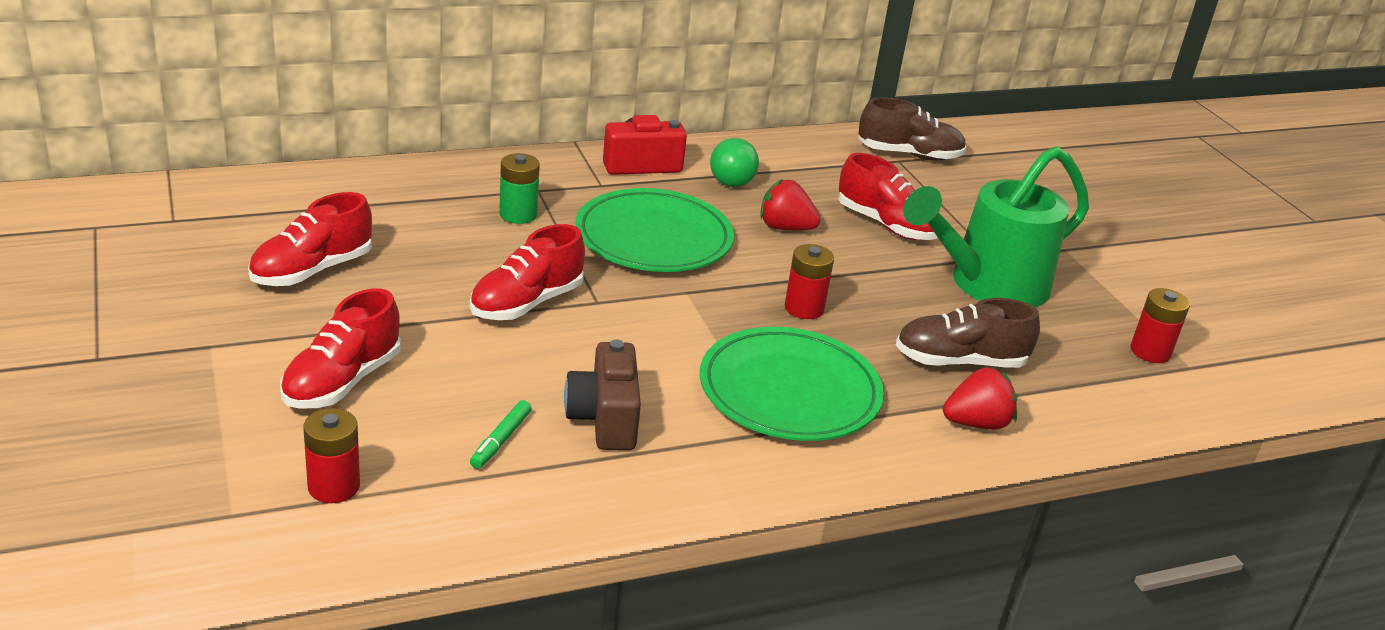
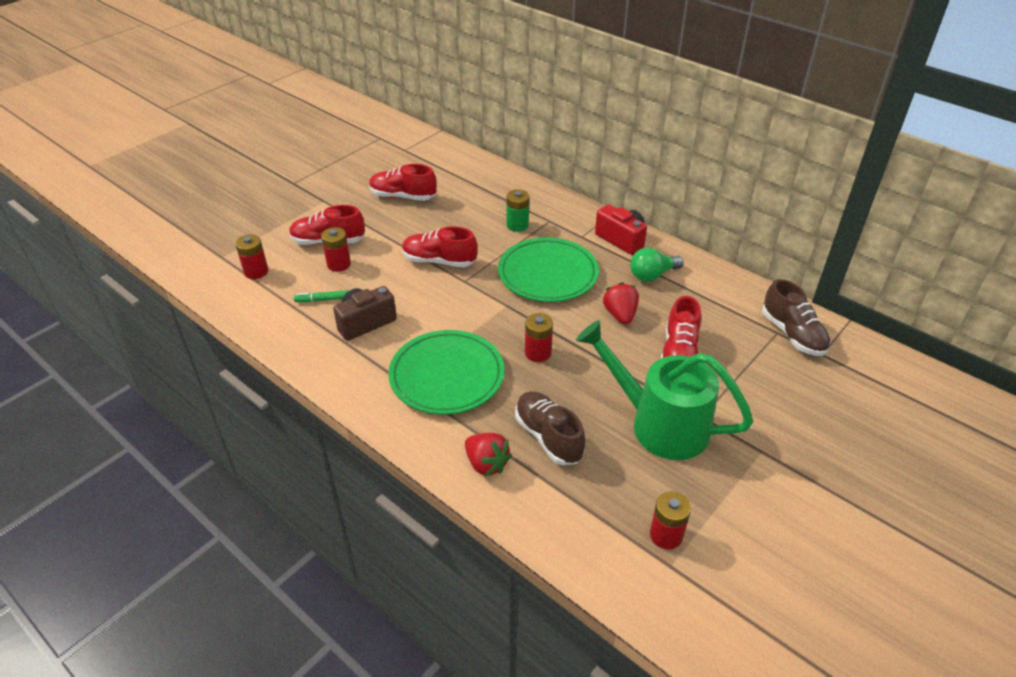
camera: 65 degrees right, 10 degrees up
none -> red battery [321,227,351,272]

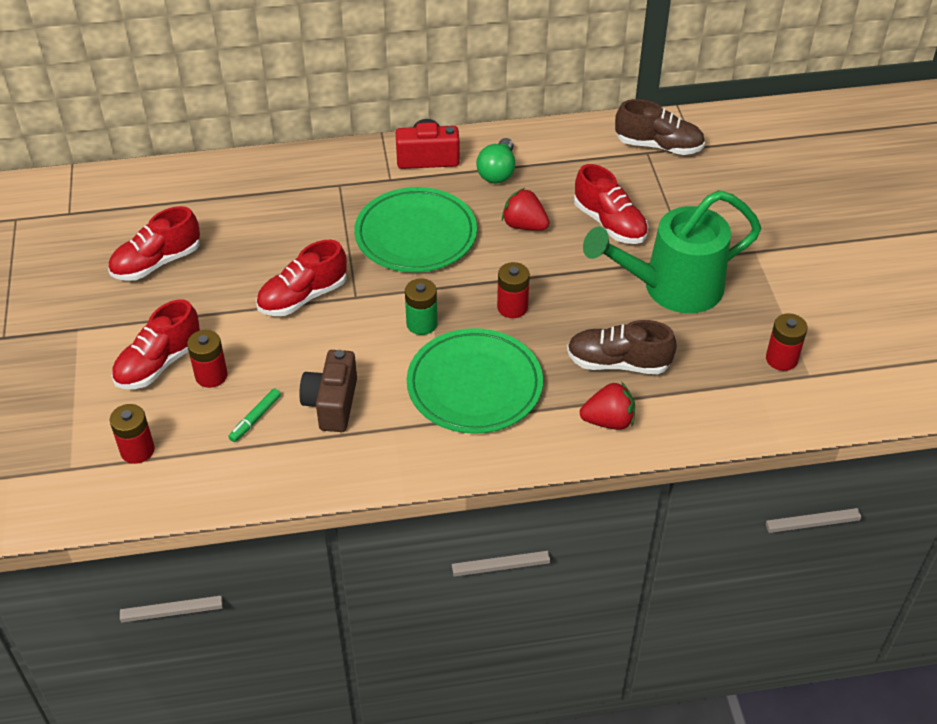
camera: 50 degrees left, 5 degrees up
green battery [506,189,529,232] -> green battery moved to [405,279,438,335]

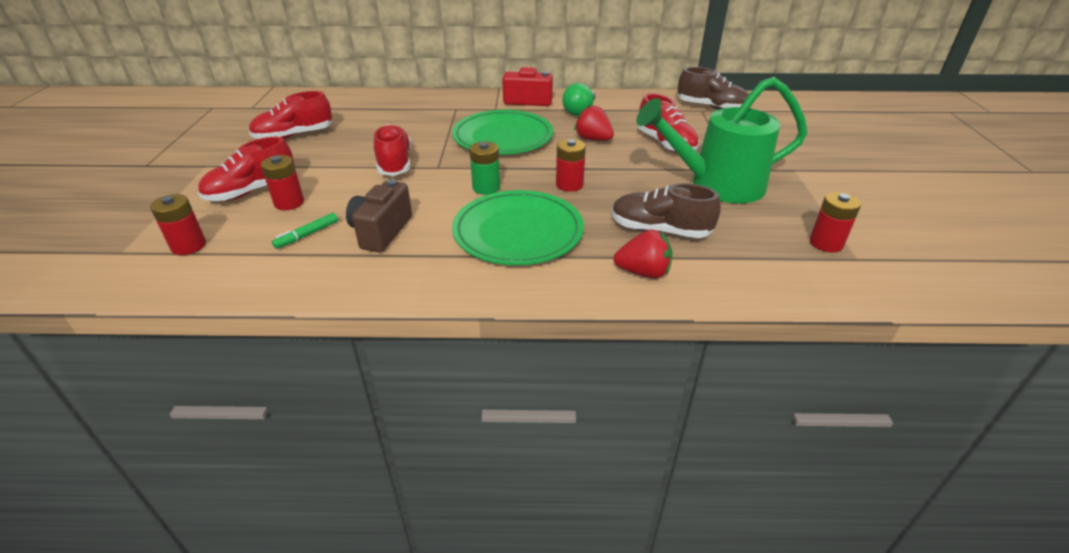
camera: 10 degrees right, 10 degrees down
red shoe [256,240,347,316] -> red shoe turned 105 degrees clockwise [374,124,411,176]

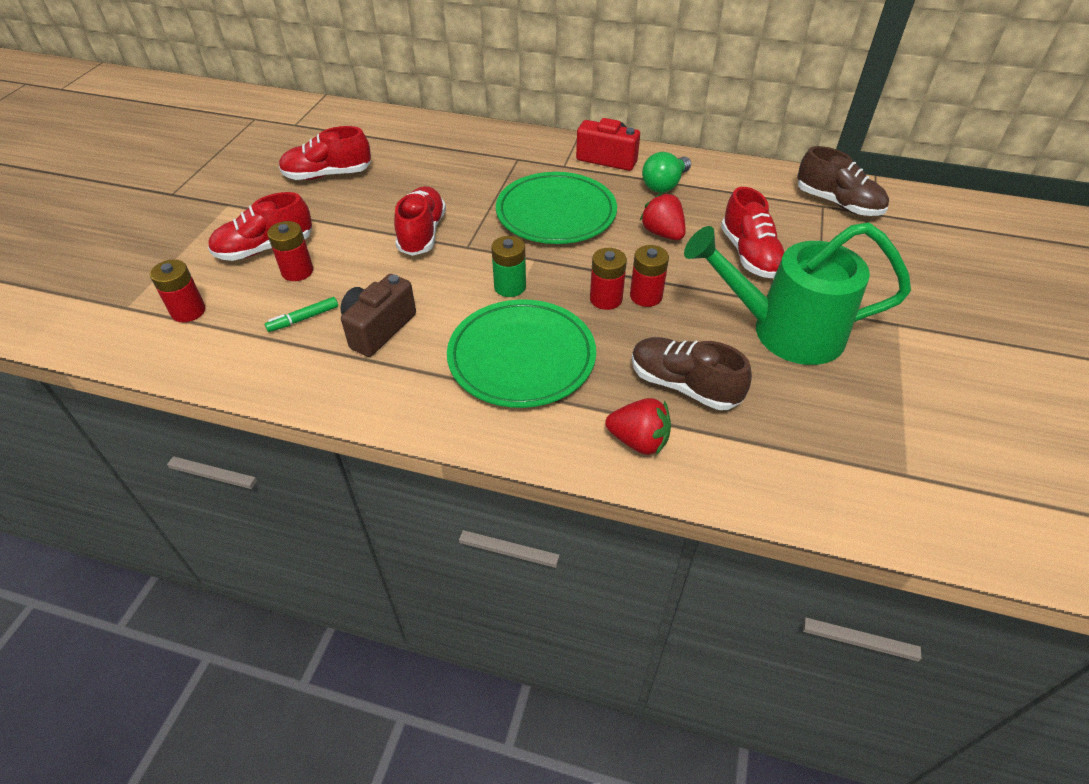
camera: 15 degrees right, 10 degrees up
red battery [810,192,861,252] -> red battery moved to [630,245,669,307]

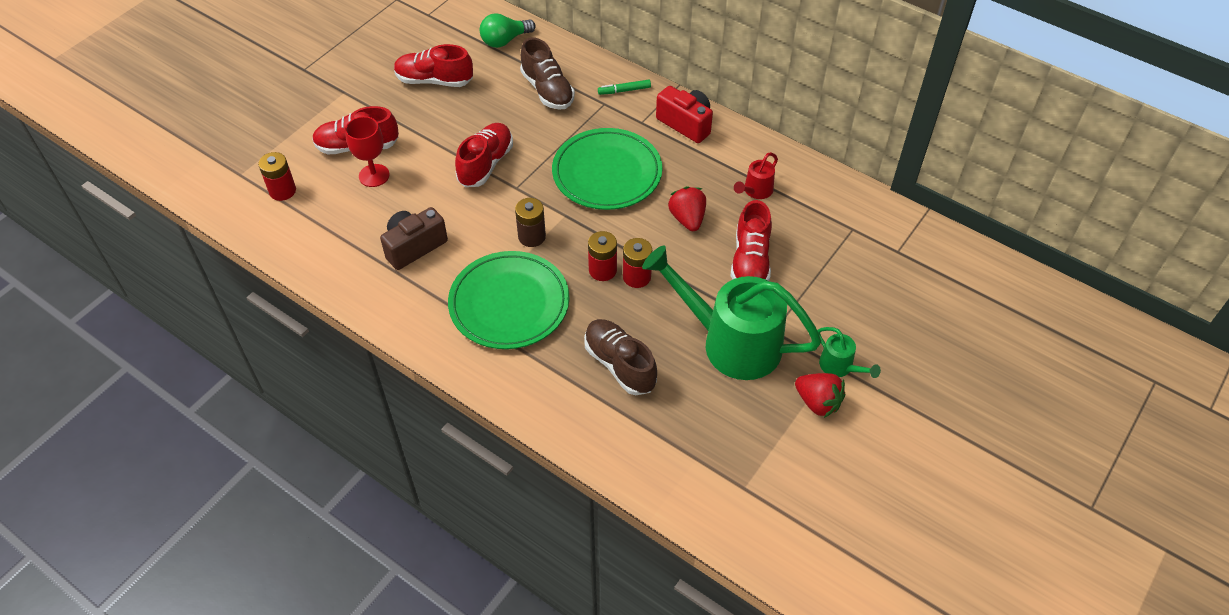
camera: 20 degrees right, 5 degrees up
green marker [265,297,338,332] -> green marker moved to [598,80,651,95]
red battery [267,221,313,281] -> red goblet [345,116,389,187]
green battery [491,236,526,297] -> brown battery [515,198,546,247]
red strawberry [605,398,671,455] -> red strawberry moved to [795,373,846,418]
green light bulb [642,152,691,193] -> green light bulb moved to [480,13,536,48]
brown shoe [797,146,889,216] -> brown shoe moved to [520,37,575,110]
none -> red watering can [734,152,778,199]
none -> green watering can [817,327,881,378]

